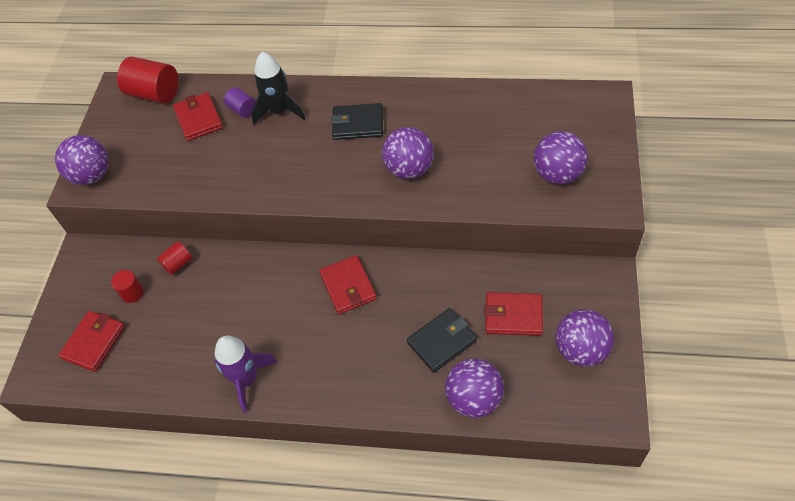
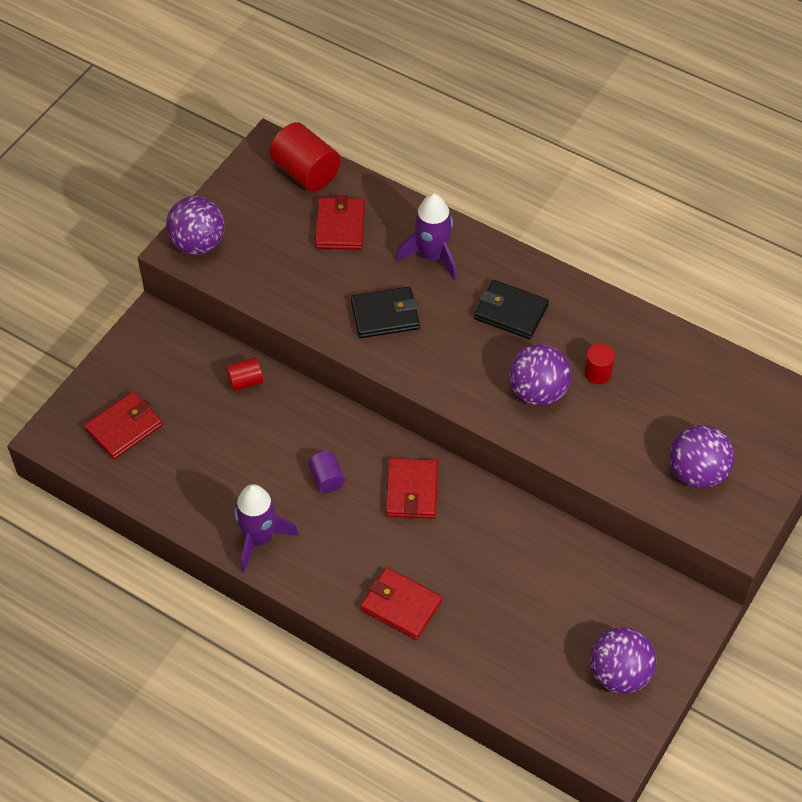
camera: 20 degrees right, 0 degrees up
red cylinder [111,270,144,303] -> red cylinder moved to [584,344,615,384]
purple cylinder [224,87,256,117] -> purple cylinder moved to [308,451,345,493]
black rocket [251,52,306,125] -> purple rocket [396,193,457,280]
black wallet [407,308,477,373] -> black wallet moved to [351,287,420,338]
purple ball [445,358,504,418] -> none
red wallet [484,292,543,336] -> red wallet moved to [360,567,442,640]

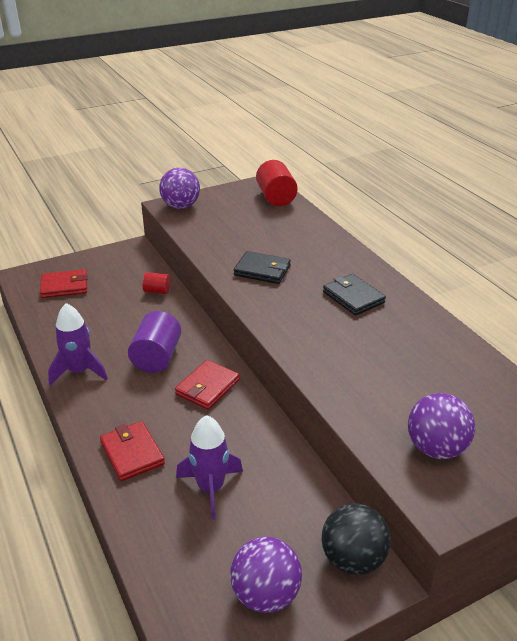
camera: 30 degrees right, 20 degrees down
purple cylinder [308,451,345,493] -> purple cylinder [128,311,181,373], size x1.84
red wallet [315,195,365,250] -> none
purple rocket [396,193,457,280] -> purple rocket moved to [176,415,243,520]
purple ball [509,344,571,406] -> none
red cylinder [584,344,615,384] -> none
none -> black ball [322,503,391,575]

